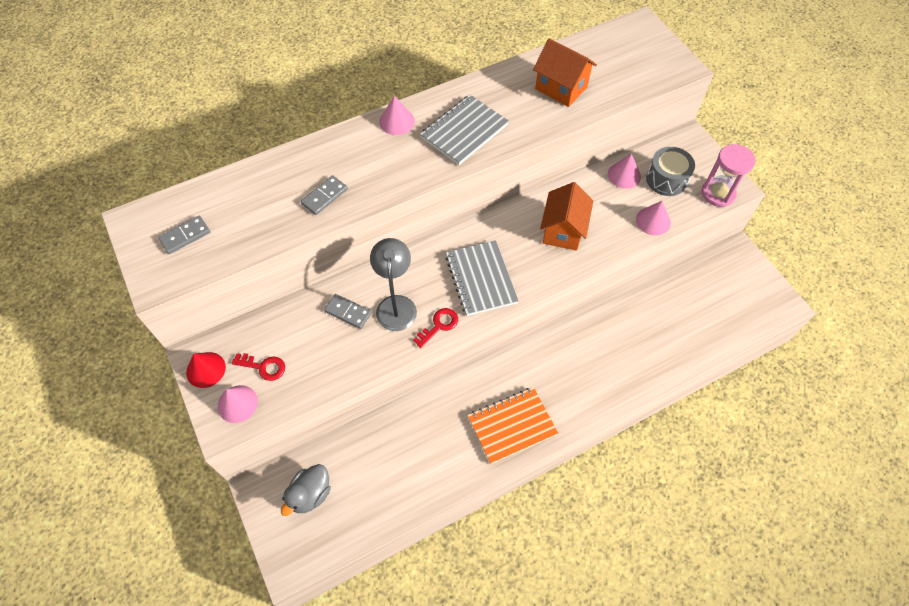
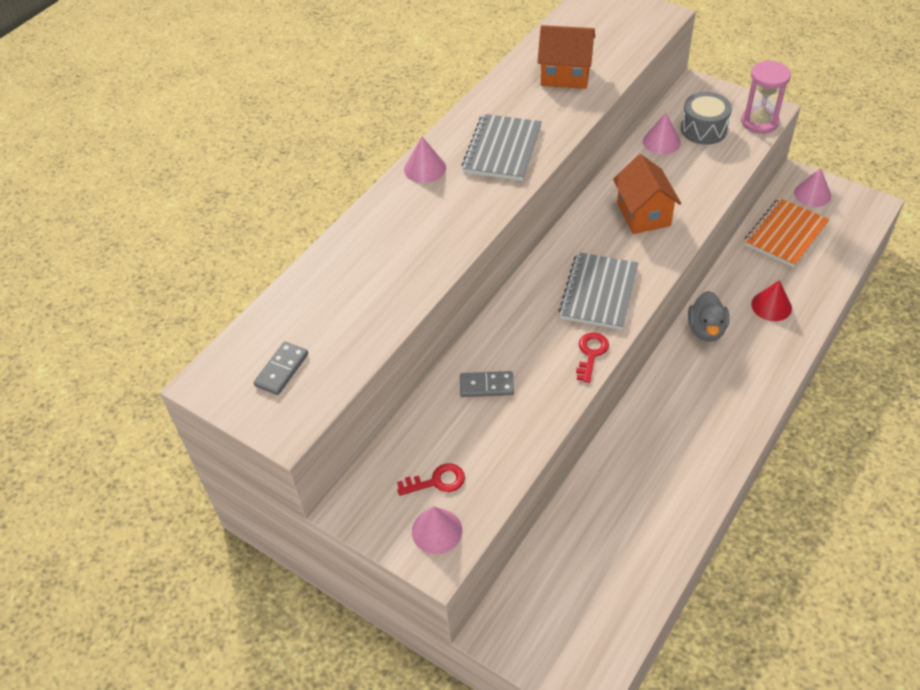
camera: 25 degrees left, 10 degrees down
red cone [186,352,226,388] -> red cone moved to [751,280,792,321]
grey duck [281,464,331,516] -> grey duck moved to [688,291,729,342]
grey domino [301,175,348,215] -> none
grey lamp [370,238,417,331] -> none
grey notebook [446,240,519,316] -> grey notebook turned 60 degrees clockwise [558,252,638,330]
orange notebook [468,387,558,464] -> orange notebook moved to [744,198,830,267]
pink cone [636,201,671,235] -> pink cone moved to [794,168,831,207]

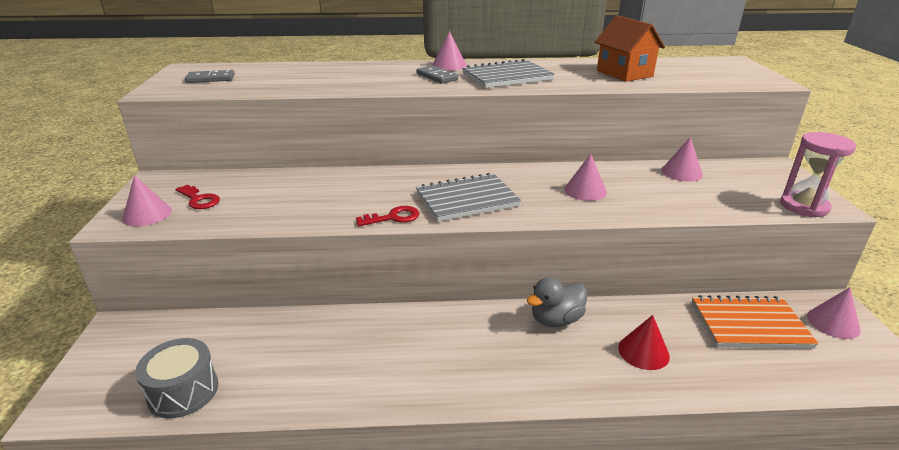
camera: 50 degrees right, 20 degrees down
grey domino [460,371,514,397] -> grey domino moved to [416,65,458,83]
orange house [613,154,681,234] -> pink cone [564,154,607,201]
grey drum [681,92,732,145] -> grey drum moved to [135,338,218,418]

